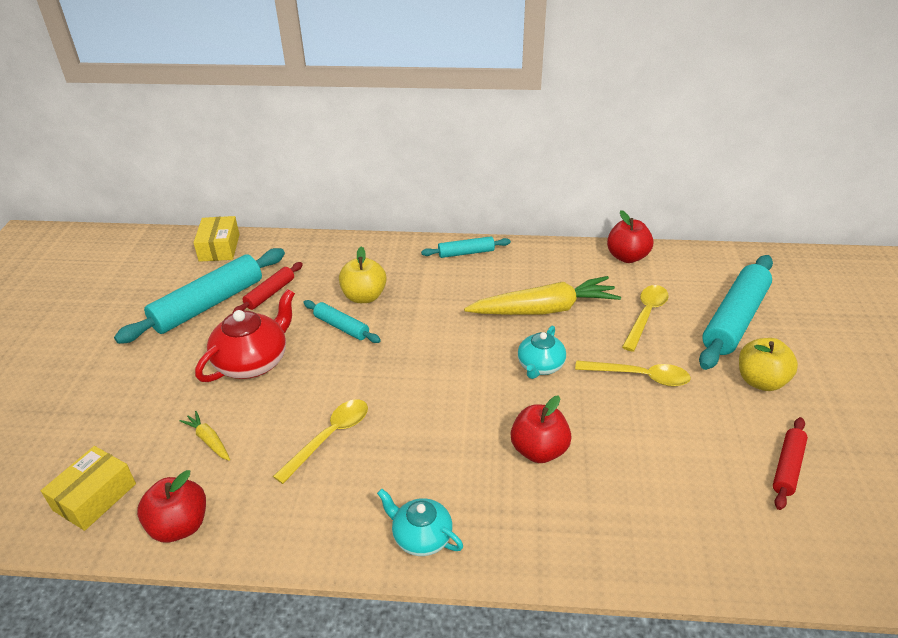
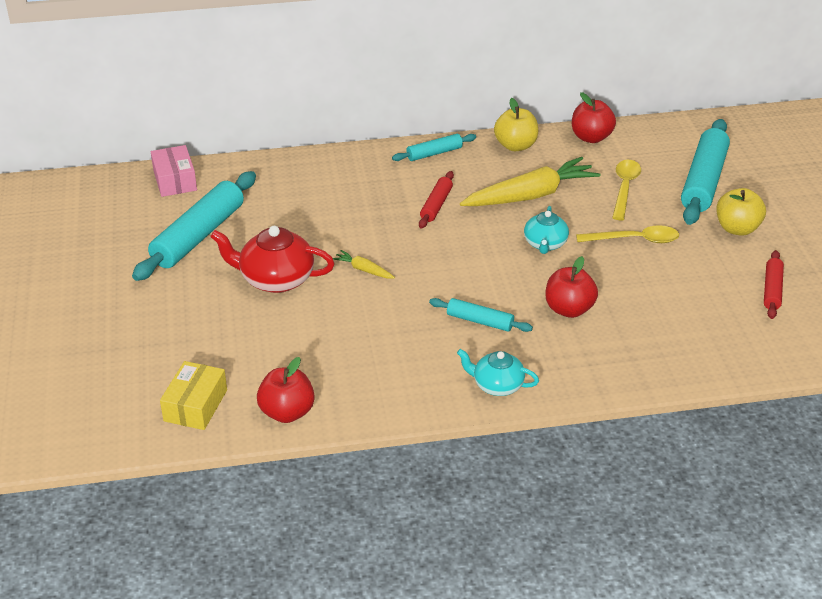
camera: 15 degrees left, 0 degrees up
yellow carrot [180,411,230,461] -> yellow carrot moved to [333,250,395,279]
yellow box [193,216,240,262] -> pink box [151,145,197,197]
red teapot [195,289,295,382] -> red teapot turned 105 degrees counterclockwise [210,226,335,293]
red rolling pin [233,262,303,313] -> red rolling pin moved to [419,171,454,228]
yellow spoon [273,399,368,484] -> none
turquoise rolling pin [303,300,381,343] -> turquoise rolling pin moved to [429,298,533,332]
yellow apple [339,247,387,303] -> yellow apple moved to [494,98,538,151]

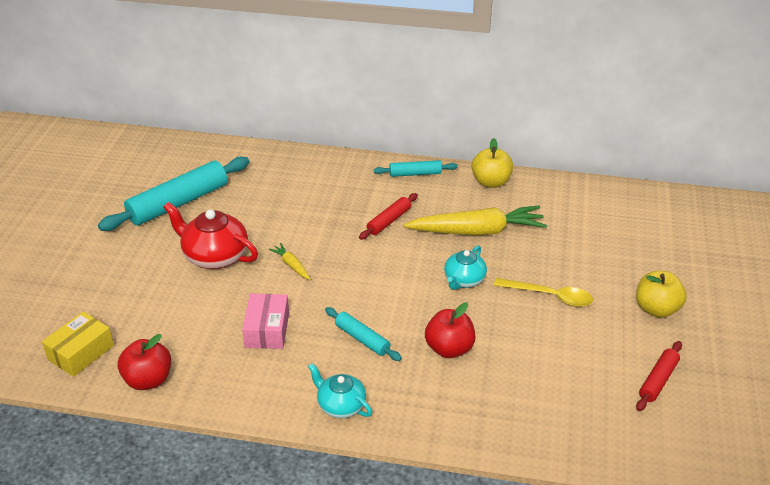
camera: 20 degrees right, 0 degrees up
pink box [151,145,197,197] -> pink box moved to [242,294,289,349]
red apple [572,92,616,143] -> none
yellow spoon [612,160,641,220] -> none
turquoise rolling pin [681,119,730,225] -> none

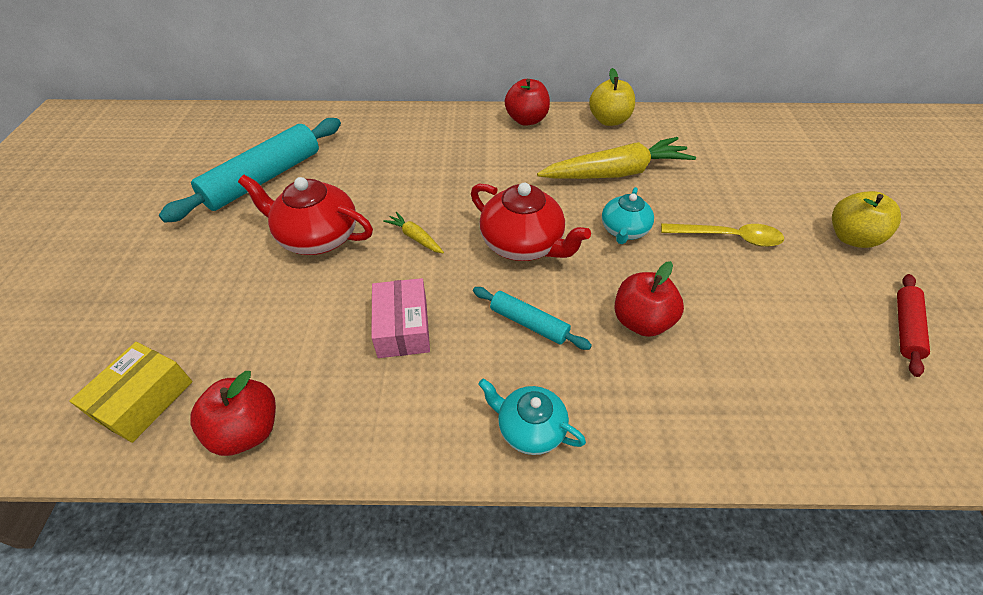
camera: 10 degrees left, 10 degrees up
red rolling pin [359,193,418,240] -> none
turquoise rolling pin [374,160,458,177] -> red apple [505,79,550,126]
none -> red teapot [471,183,591,261]

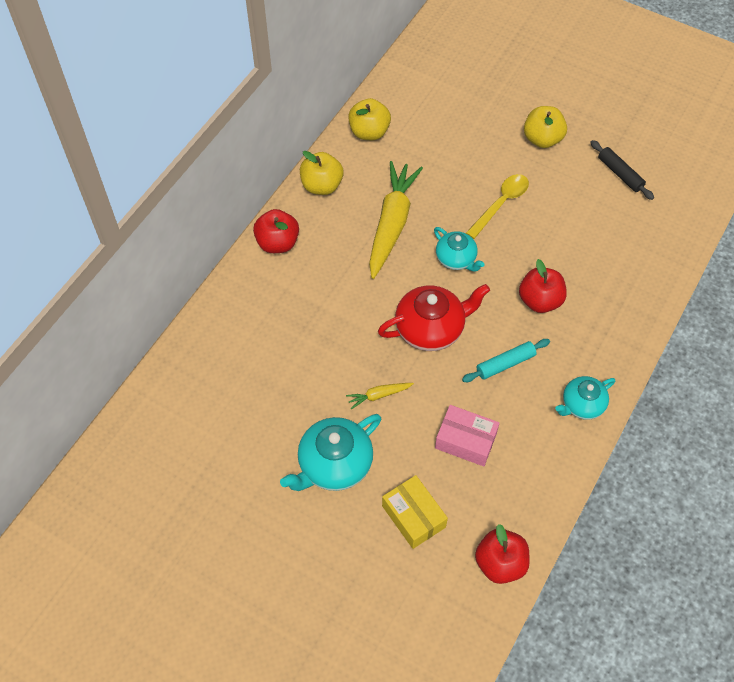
camera: 60 degrees left, 10 degrees up
yellow box [69,342,193,443] -> yellow box moved to [382,475,448,549]
turquoise rolling pin [159,118,341,223] -> none
red teapot [238,175,373,255] -> turquoise teapot [280,414,381,491]
red rolling pin [897,274,930,377] -> black rolling pin [590,140,654,200]
none -> yellow apple [348,98,391,140]

